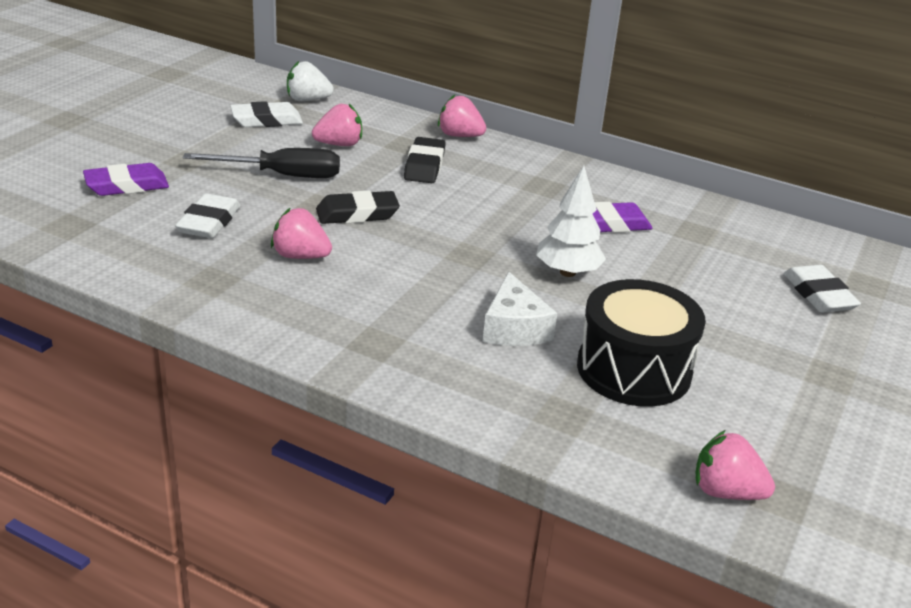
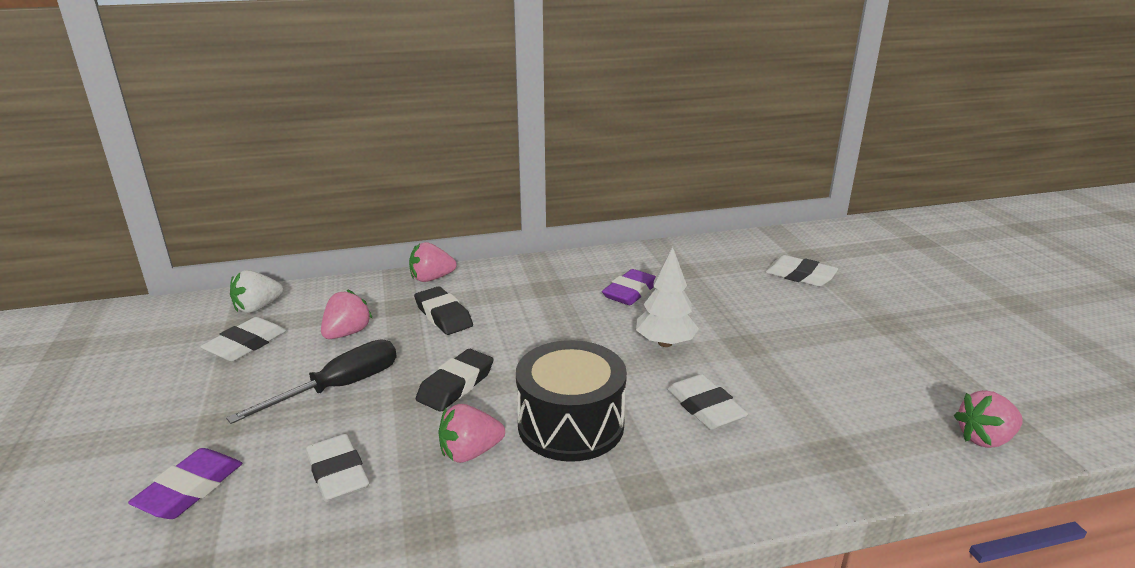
camera: 40 degrees left, 5 degrees down
white cheese [483,271,557,346] -> white eraser [667,374,748,430]
black drum [577,279,706,407] -> black drum moved to [516,340,627,462]

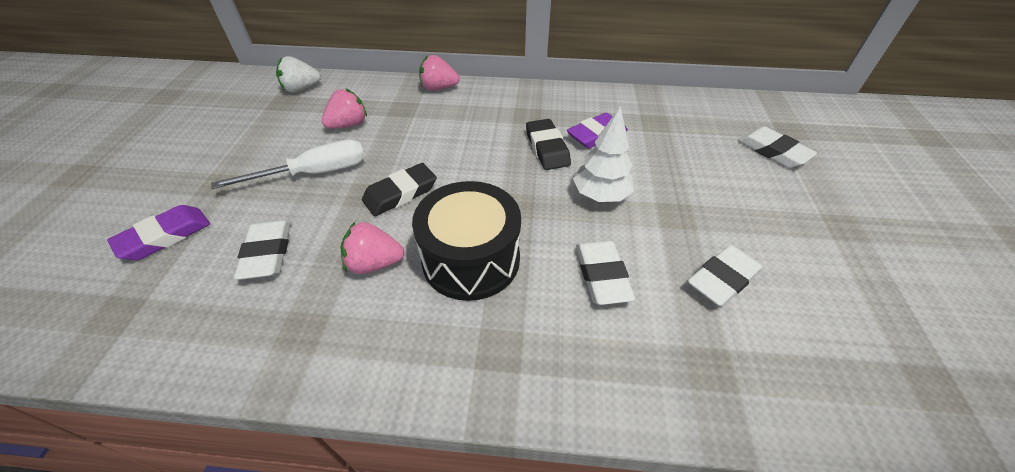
camera: 20 degrees right, 20 degrees up
white eraser [200,317,286,361] -> white eraser moved to [688,245,762,307]
black screwdriver [226,339,397,424] -> white screwdriver [211,139,365,189]
black eraser [414,286,473,335] -> black eraser moved to [526,119,571,170]
pink strawberry [954,390,1023,448] -> none

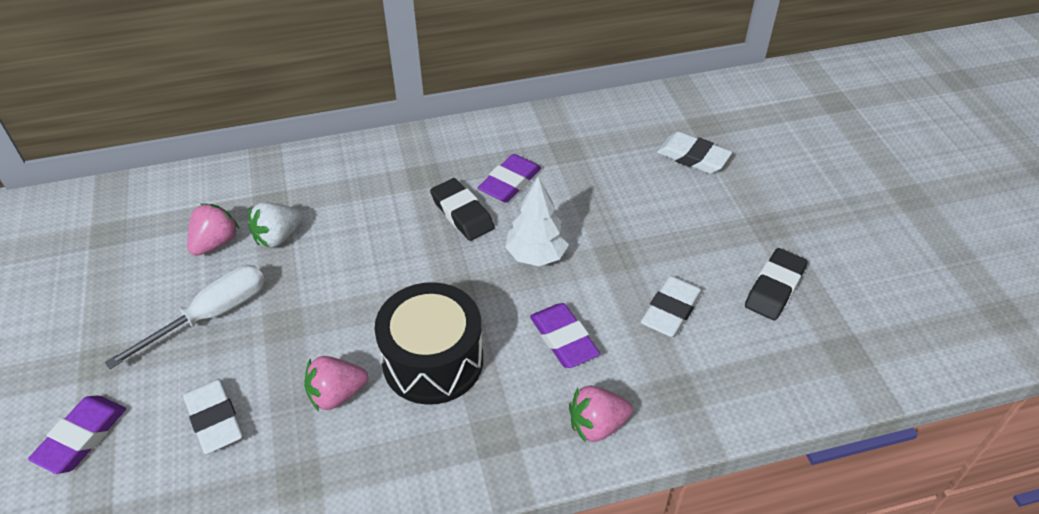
camera: 20 degrees left, 0 degrees up
white strawberry [276,56,321,92] -> white strawberry moved to [248,202,302,248]
black eraser [362,163,437,216] -> black eraser moved to [745,248,807,320]
pink strawberry [419,55,459,91] -> pink strawberry moved to [569,386,633,443]
white eraser [576,241,635,305] -> purple eraser [530,303,600,368]

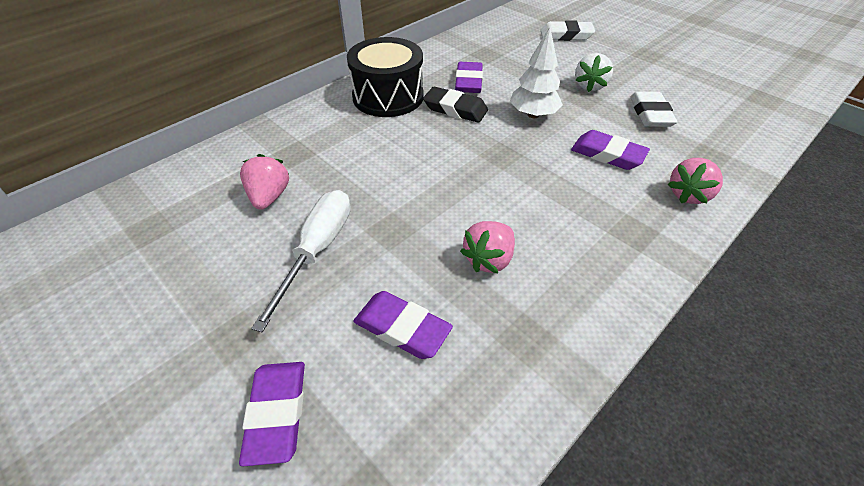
camera: 30 degrees left, 0 degrees up
white eraser [183,379,243,454] -> purple eraser [353,291,453,359]
white strawberry [248,202,302,248] -> white strawberry moved to [575,53,613,92]
black drum [375,282,483,405] -> black drum moved to [347,37,424,117]
black eraser [745,248,807,320] -> none

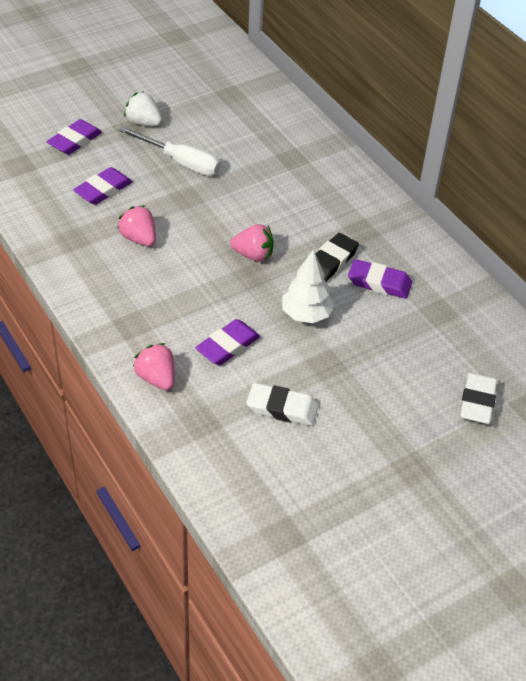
camera: 100 degrees right, 0 degrees up
purple eraser [239,362,305,467] -> purple eraser turned 60 degrees counterclockwise [46,119,102,155]
pink strawberry [240,154,289,210] -> pink strawberry moved to [230,224,274,262]
black drum [347,37,424,117] -> none
white strawberry [575,53,613,92] -> white strawberry moved to [124,91,162,126]

